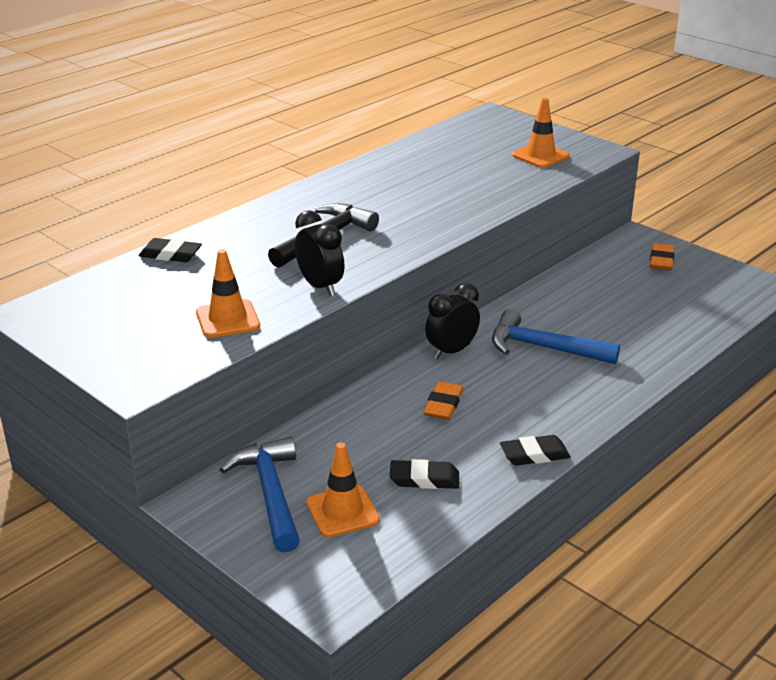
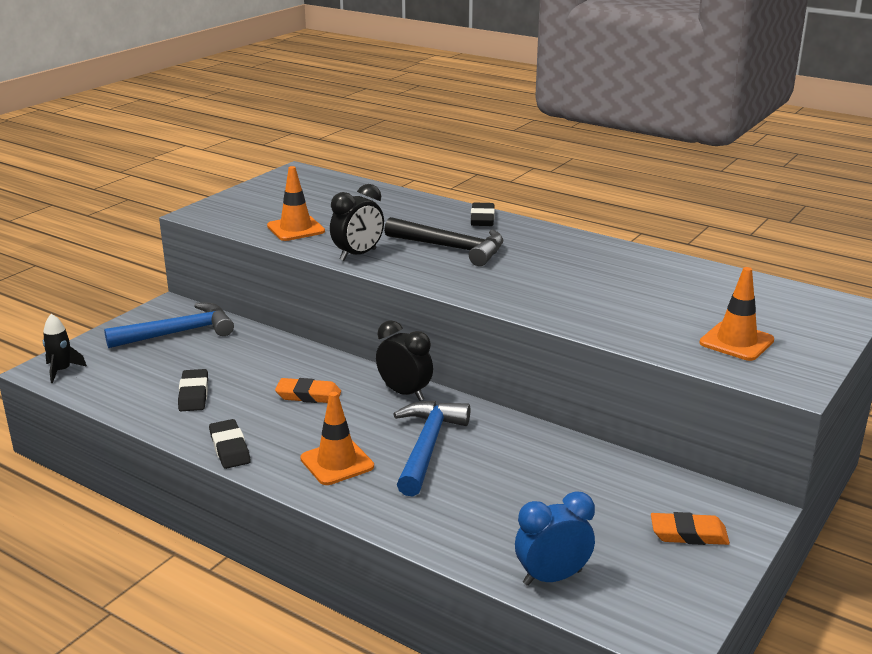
camera: 80 degrees right, 5 degrees down
black eraser [139,238,202,262] -> black eraser moved to [471,203,495,226]
orange traffic cone [306,442,380,538] -> orange traffic cone moved to [300,392,374,485]
none -> black rocket [43,314,87,383]
none -> blue clock [515,491,595,586]

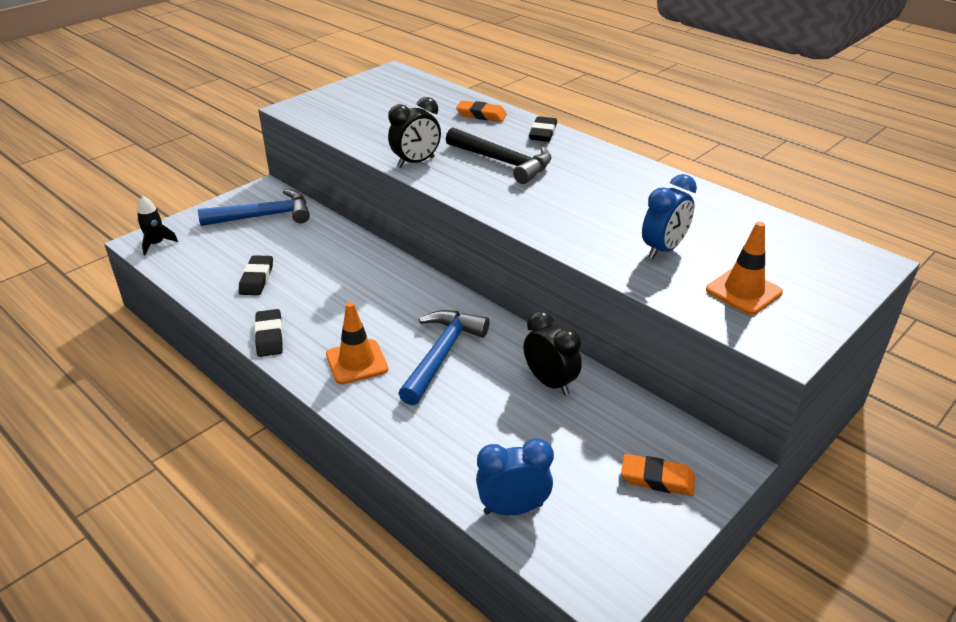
camera: 10 degrees right, 10 degrees up
orange traffic cone [267,166,325,241] -> none
orange eraser [275,378,341,403] -> orange eraser moved to [456,101,507,122]
black clock [376,320,433,401] -> black clock moved to [524,311,582,396]
none -> blue clock [642,174,697,259]

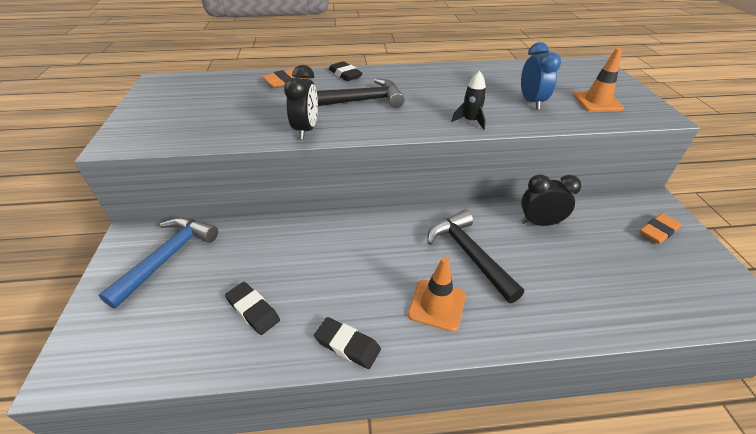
camera: 50 degrees left, 5 degrees up
black rocket [137,196,178,255] -> black rocket moved to [451,71,486,130]
blue hammer [398,310,489,405] -> black hammer [427,210,524,303]
blue clock [476,438,554,516] -> none

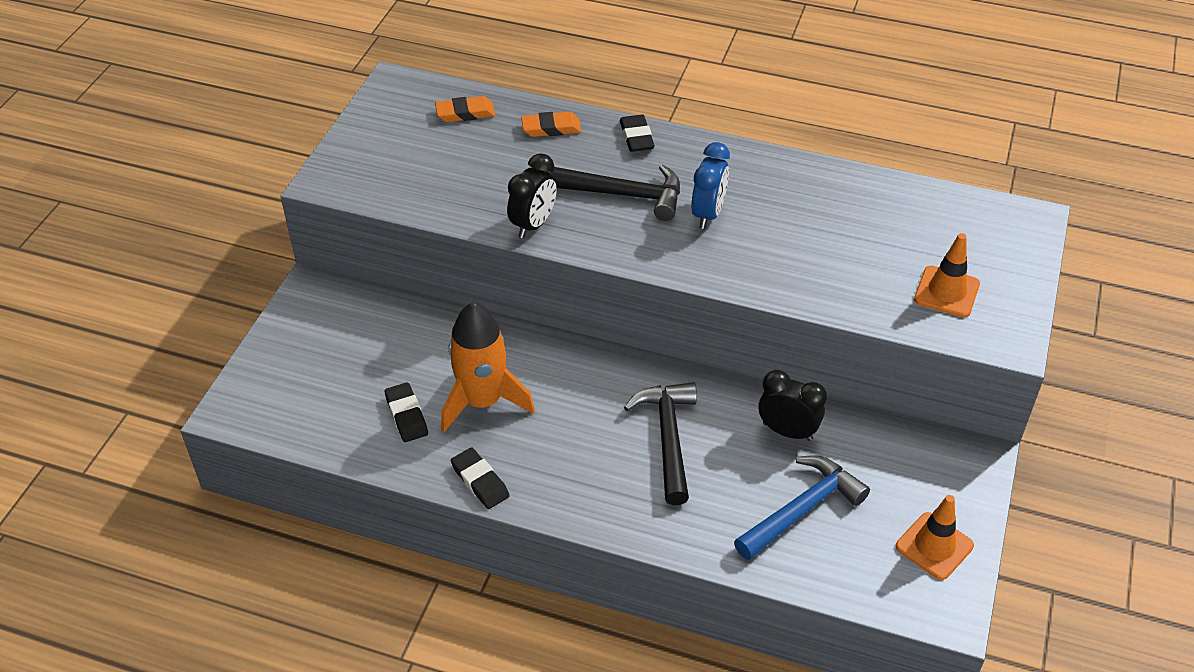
camera: 25 degrees right, 5 degrees up
blue hammer [99,217,218,308] -> blue hammer moved to [734,455,870,560]
orange traffic cone [408,257,466,332] -> orange traffic cone moved to [896,495,974,580]
black rocket [451,71,486,130] -> none
blue clock [521,42,561,110] -> blue clock moved to [691,142,730,229]
orange eraser [640,213,681,244] -> orange eraser moved to [435,96,495,122]
none -> orange rocket [441,302,535,433]

